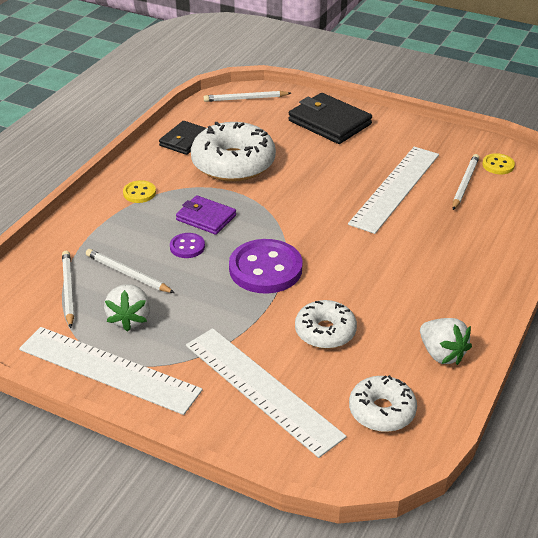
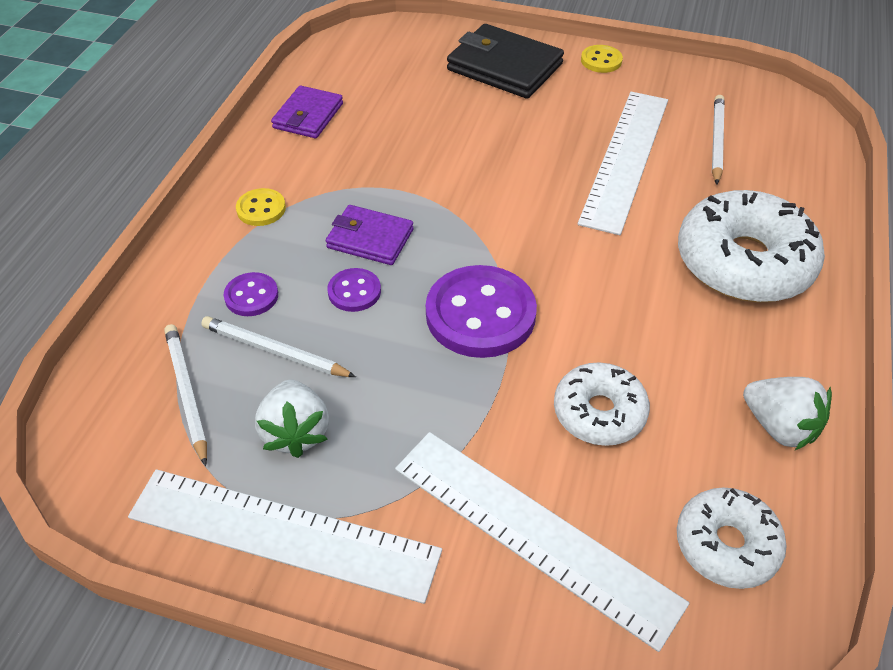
camera: 10 degrees left, 10 degrees up
black wallet [159,121,206,155] -> purple wallet [271,85,343,138]
white donut [191,122,276,182] -> white donut moved to [678,190,825,303]
white pencil [204,91,291,102] -> none
yellow button [482,153,515,174] -> yellow button moved to [581,45,623,73]
none -> purple button [224,272,278,316]

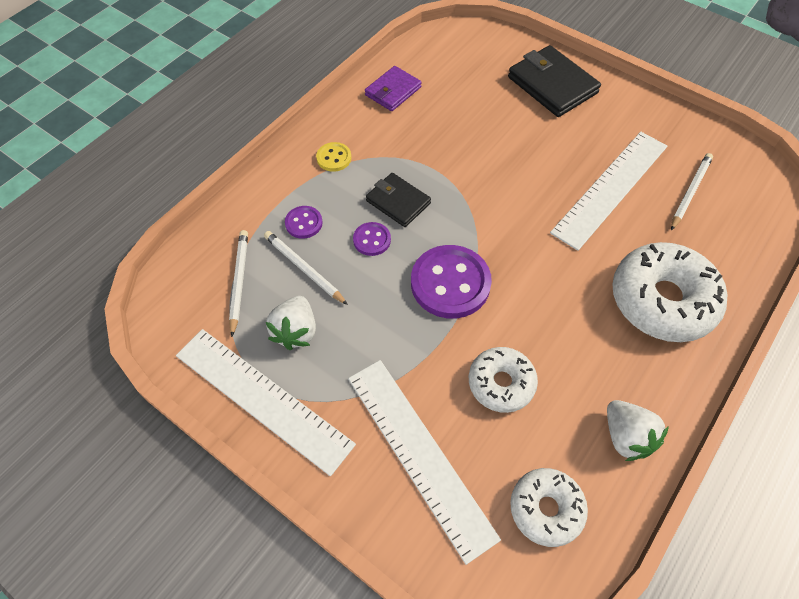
camera: 20 degrees right, 10 degrees up
purple wallet [326,205,414,265] -> black wallet [366,173,431,227]
yellow button [581,45,623,73] -> none

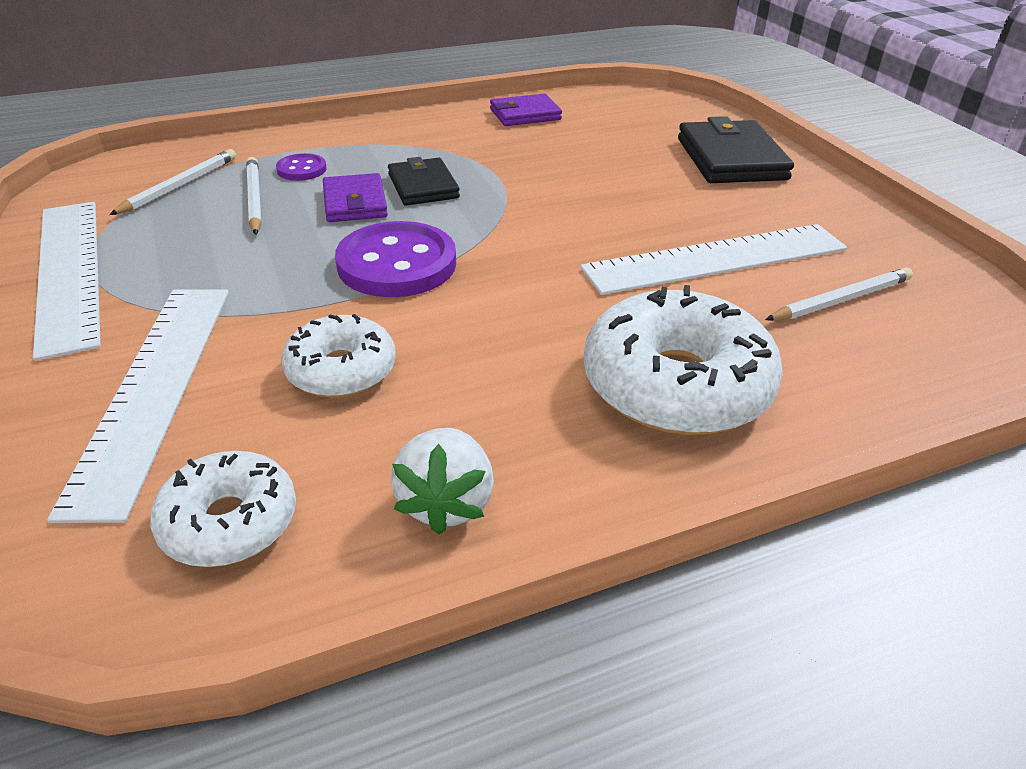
camera: 30 degrees right, 20 degrees down
white strawberry [266,296,316,350] -> none
yellow button [316,142,351,172] -> none
purple button [353,222,391,256] -> purple wallet [323,173,388,222]

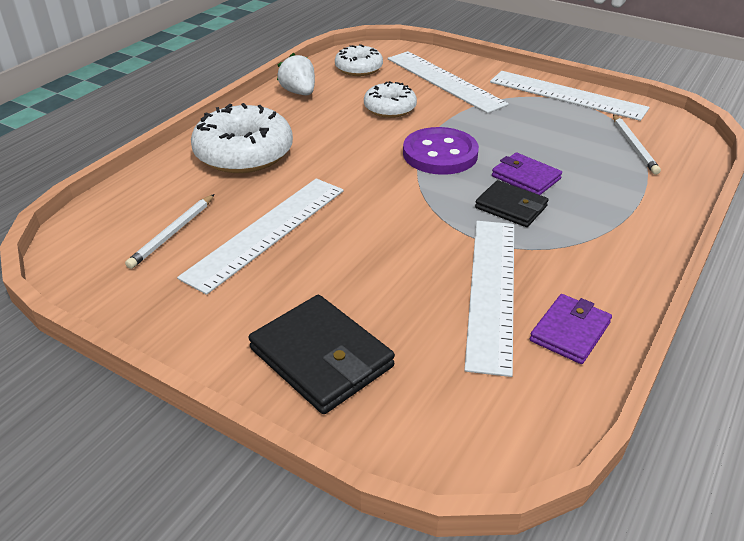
camera: 145 degrees right, 0 degrees up
white pencil [246,157,262,235] -> none
purple button [276,153,327,181] -> none
none -> white ruler [464,221,514,377]

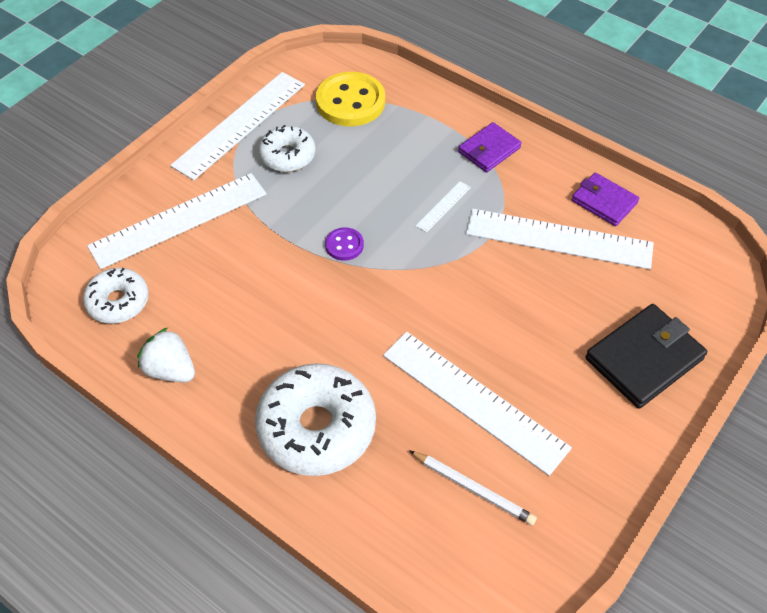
camera: 85 degrees left, 15 degrees up
white strawberry [277,53,315,95] -> white strawberry turned 60 degrees clockwise [138,328,195,382]
white donut [364,81,417,118] -> white donut moved to [258,125,315,172]
purple button [403,127,479,175] -> purple button [325,227,364,261], size x0.49
black wallet [475,180,548,227] -> white ruler [415,181,471,233]
purple wallet [492,153,562,195] -> purple wallet moved to [458,122,522,172]
white pencil [613,114,661,175] -> yellow button [316,72,385,126]

